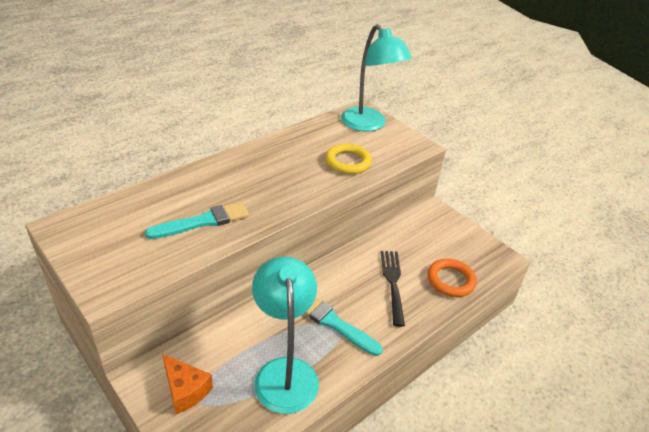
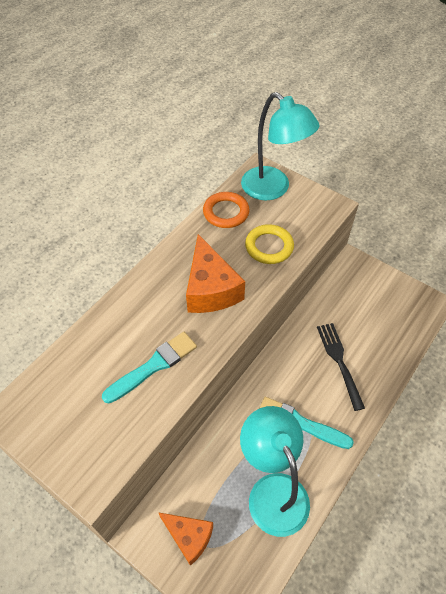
camera: 10 degrees left, 15 degrees up
orange ring [428,259,477,297] -> orange ring moved to [203,192,249,228]
none -> orange cheese [186,234,245,313]

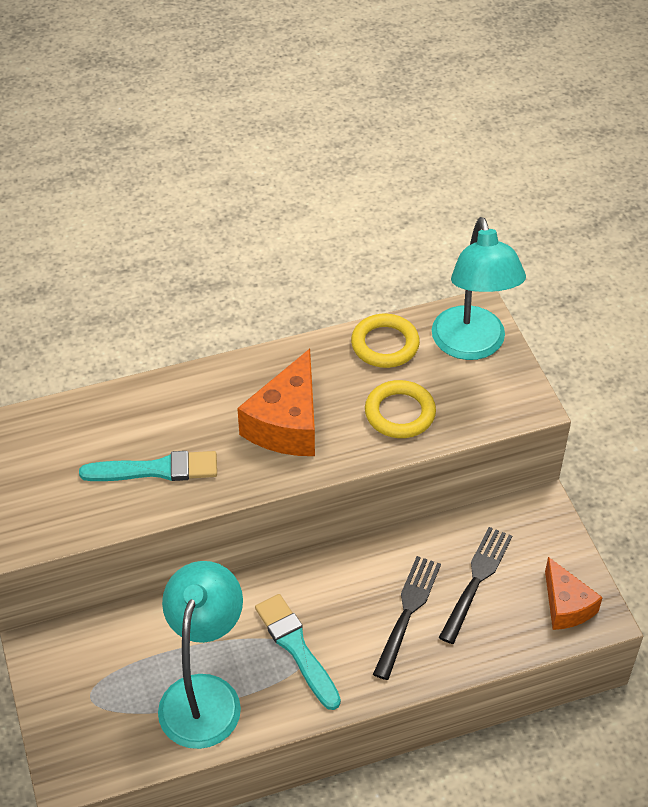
camera: 35 degrees right, 5 degrees down
orange cheese [158,512,213,566] -> orange cheese moved to [545,557,603,630]
orange ring [203,192,249,228] -> yellow ring [351,314,420,368]
none -> black fork [439,527,512,644]

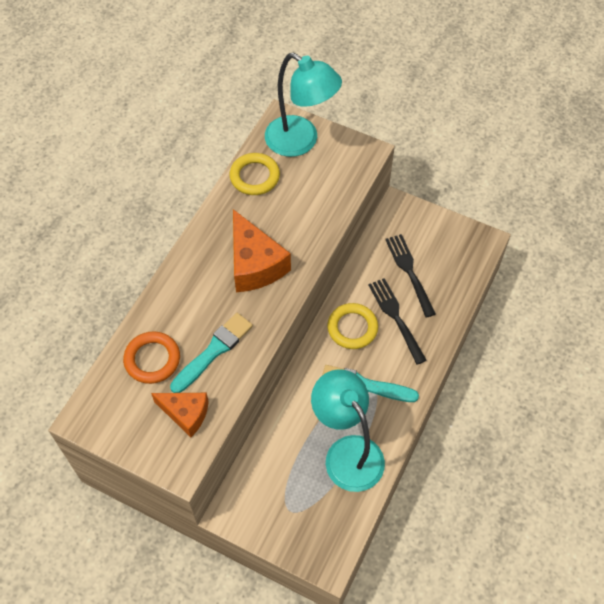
camera: 45 degrees left, 10 degrees up
yellow ring [365,380,436,438] -> yellow ring moved to [327,303,378,349]
orange cheese [545,557,603,630] -> orange cheese moved to [151,393,209,437]
none -> orange ring [123,331,180,384]

